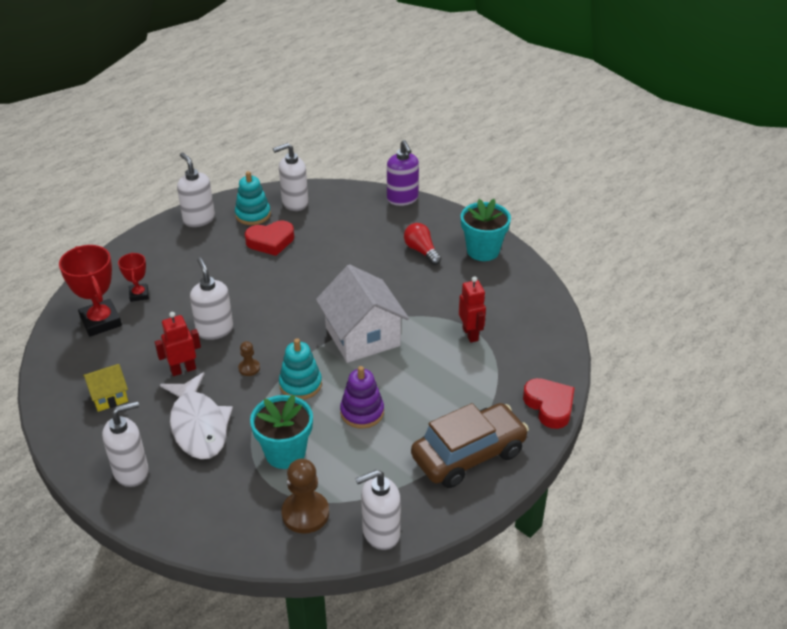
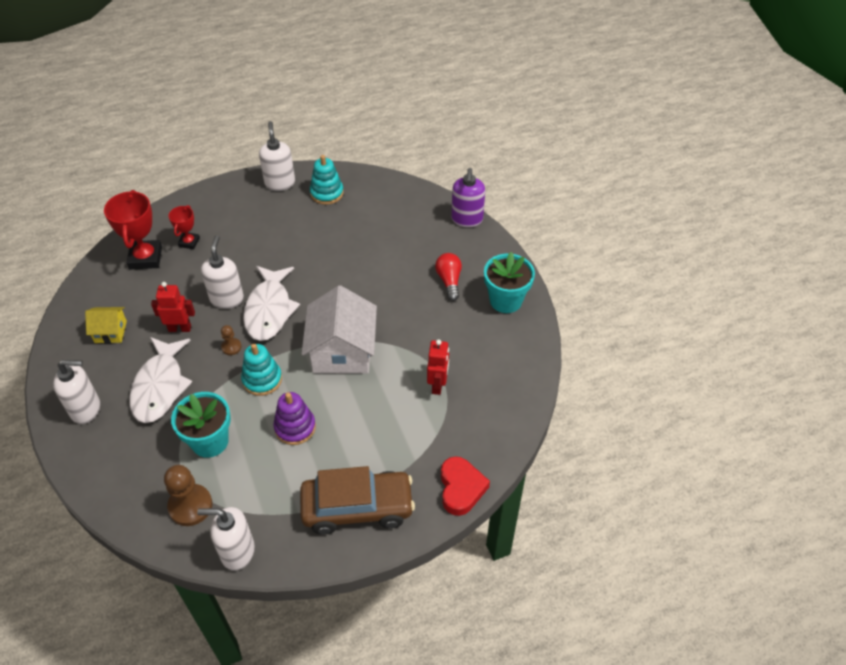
camera: 25 degrees right, 10 degrees up
red heart [245,220,294,256] -> none
white soap dispenser [273,143,308,211] -> none
none -> white fish [243,266,300,341]

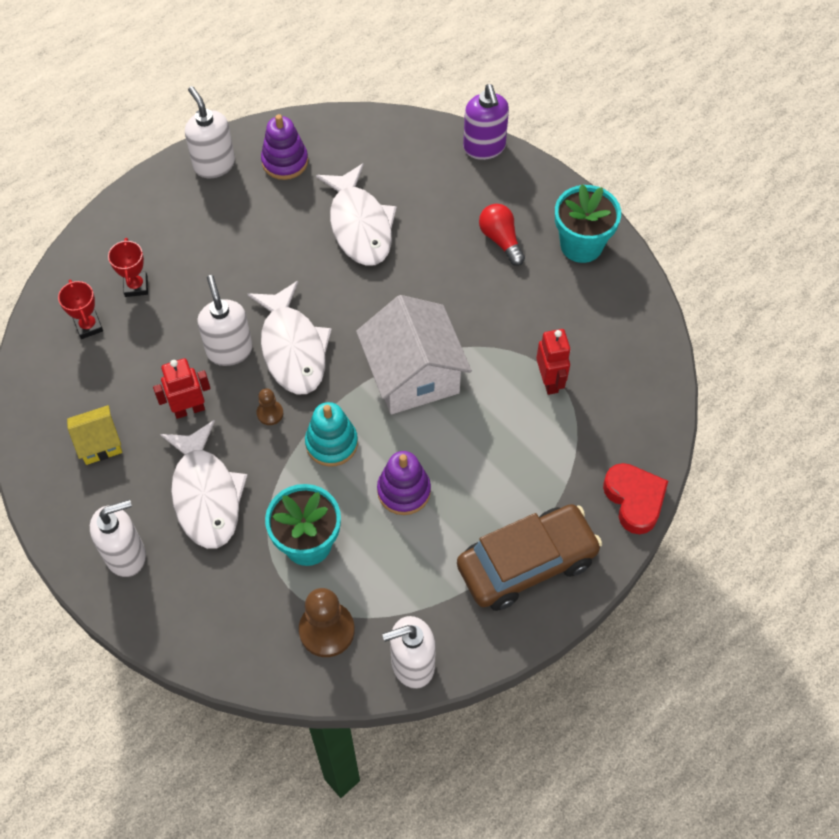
camera: 20 degrees left, 10 degrees up
red trophy [104,190,162,270] -> red trophy [58,280,103,339], size x0.56
turquoise stacking toy [310,155,344,205] -> purple stacking toy [261,114,308,180]
none -> white fish [316,163,397,266]

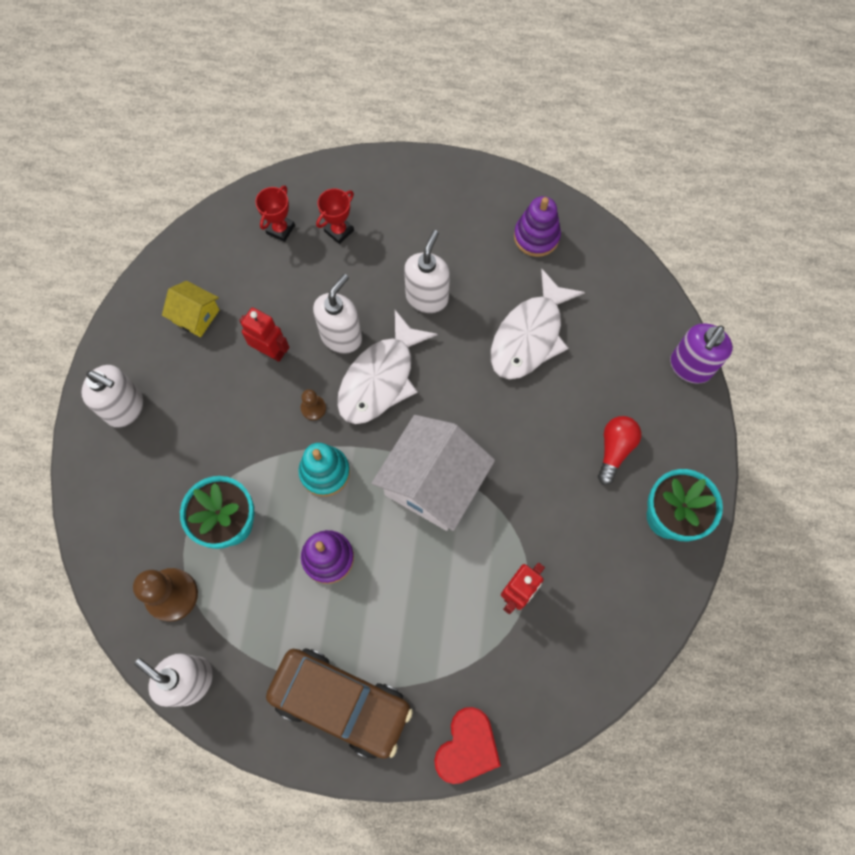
camera: 50 degrees right, 10 degrees up
white fish [160,420,248,549] -> none
white soap dispenser [185,86,235,178] -> white soap dispenser moved to [404,230,450,313]

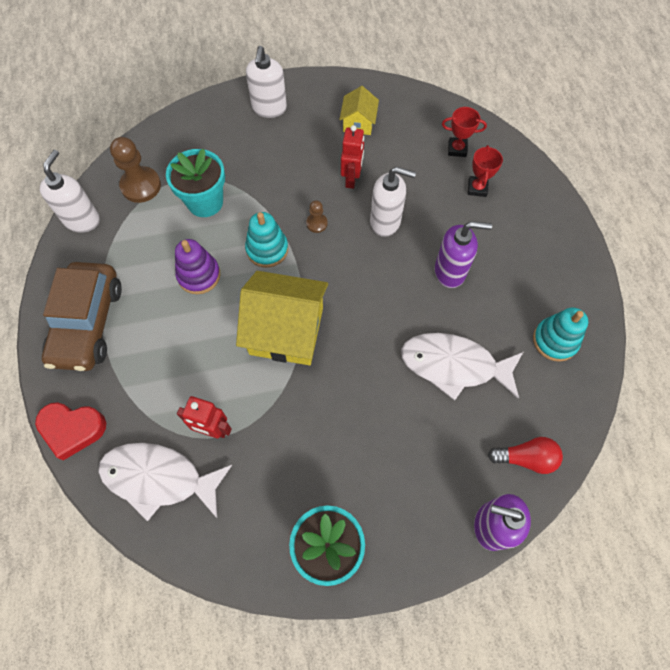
camera: 70 degrees right, 5 degrees down
red trophy [316,189,354,244] -> red trophy turned 75 degrees clockwise [468,145,503,197]
white fish [337,310,437,424] -> white fish moved to [98,443,232,521]
white house [372,415,495,531] -> yellow house [236,271,328,365]
white soap dispenser [404,230,450,313] -> purple soap dispenser [435,221,492,288]
purple stacking toy [514,196,561,257] -> turquoise stacking toy [533,307,588,362]
red light bulb [598,416,641,485] -> red light bulb moved to [488,437,563,474]

